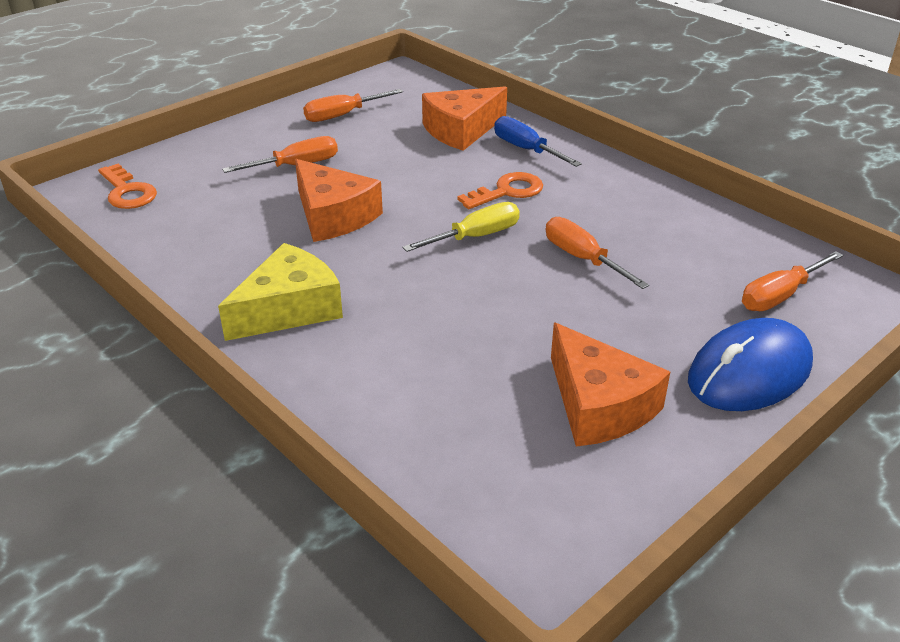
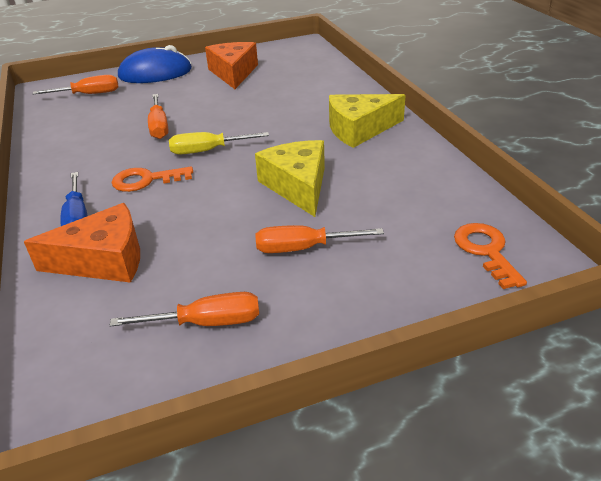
camera: 155 degrees left, 0 degrees up
orange cheese [295,159,383,242] -> yellow cheese [255,140,325,217]

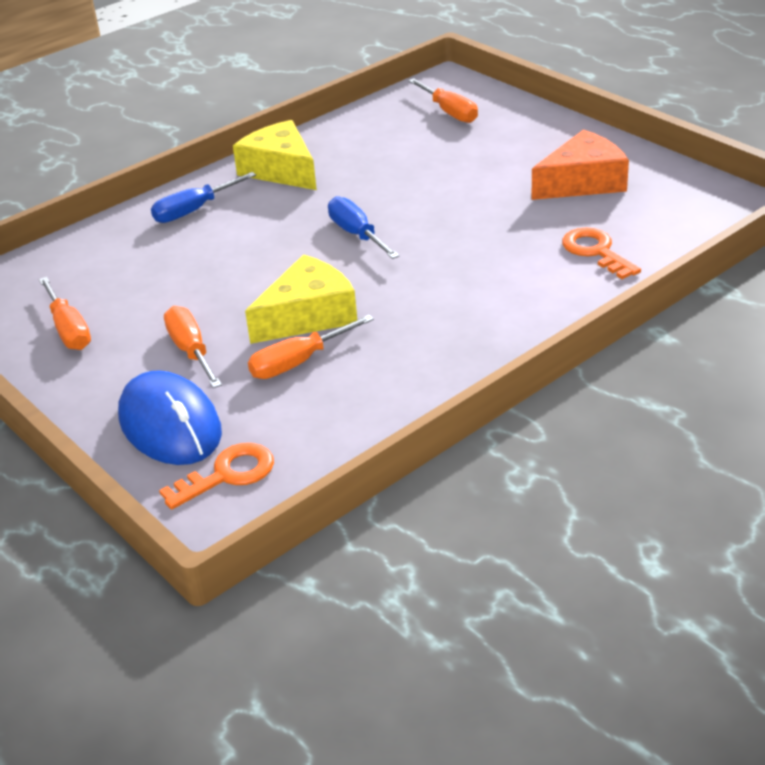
camera: 70 degrees right, 0 degrees up
orange cheese [24,203,140,283] -> none
orange key [112,166,193,192] -> orange key moved to [562,228,641,279]
blue mouse [118,45,192,83] -> blue mouse moved to [118,370,222,465]
orange screwdriver [148,94,168,139] -> orange screwdriver moved to [248,315,374,379]
yellow screwdriver [169,132,269,155] -> blue screwdriver [328,196,400,259]
yellow cheese [329,94,406,148] -> yellow cheese moved to [233,120,317,190]

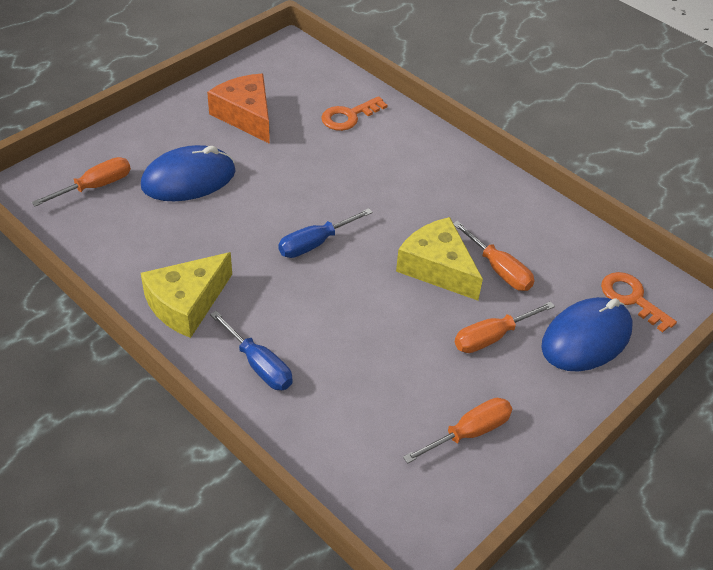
camera: 100 degrees left, 10 degrees up
none -> blue mouse [141,145,236,201]

